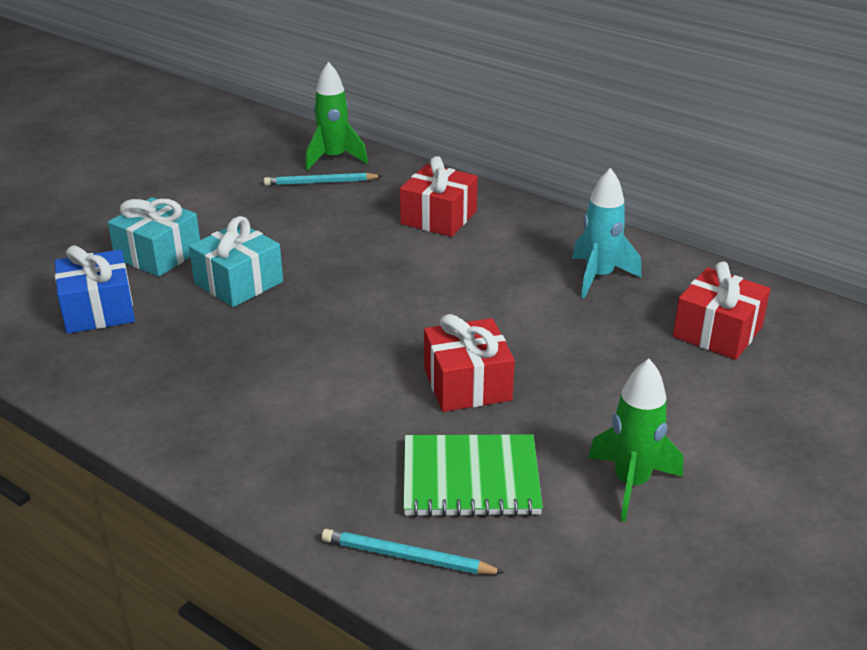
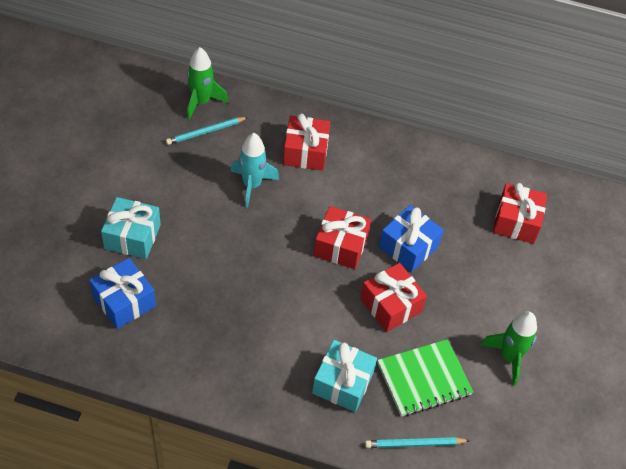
camera: 25 degrees left, 20 degrees up
turquoise gift [189,216,283,307] -> turquoise gift moved to [312,340,377,412]
turquoise rocket [572,168,642,298] -> turquoise rocket moved to [231,133,279,208]
none -> red gift [314,206,371,269]
none -> blue gift [379,205,444,272]

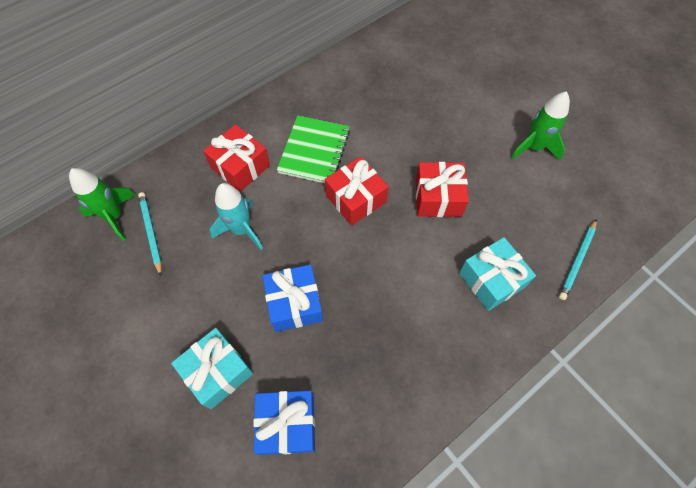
camera: 50 degrees left, 10 degrees up
turquoise pencil [166,117,248,145] -> turquoise pencil turned 150 degrees clockwise [138,192,162,276]
green notebook [377,339,473,416] -> green notebook moved to [277,116,350,183]
blue gift [379,205,444,272] -> blue gift moved to [262,264,323,332]
red gift [493,183,547,244] -> none

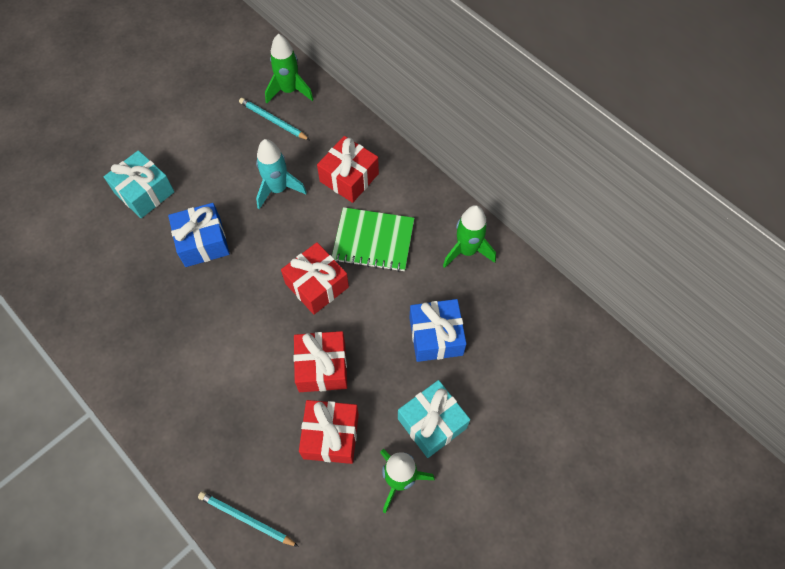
camera: 85 degrees right, 0 degrees up
turquoise pencil [138,192,162,276] -> turquoise pencil turned 120 degrees counterclockwise [239,98,310,140]
blue gift [253,390,315,455] -> blue gift moved to [409,299,467,362]
turquoise gift [459,237,536,311] -> turquoise gift moved to [398,380,470,458]
none -> red gift [299,400,359,464]
none -> green rocket [443,205,496,268]

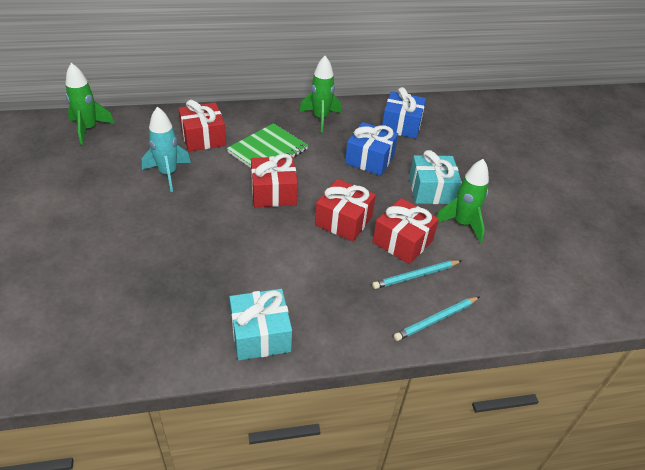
camera: 60 degrees left, 20 degrees down
turquoise gift [104,150,175,218] -> turquoise gift moved to [229,289,292,361]
blue gift [168,203,230,267] -> blue gift moved to [382,87,426,139]
turquoise pencil [239,98,310,140] -> turquoise pencil moved to [372,260,461,289]

